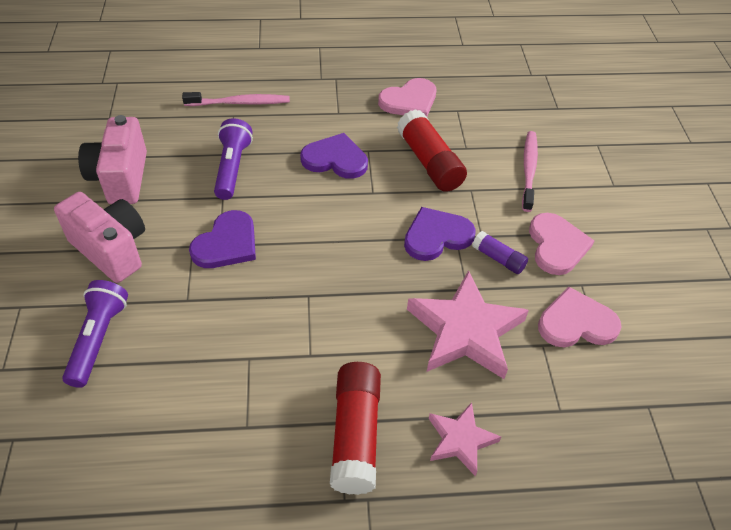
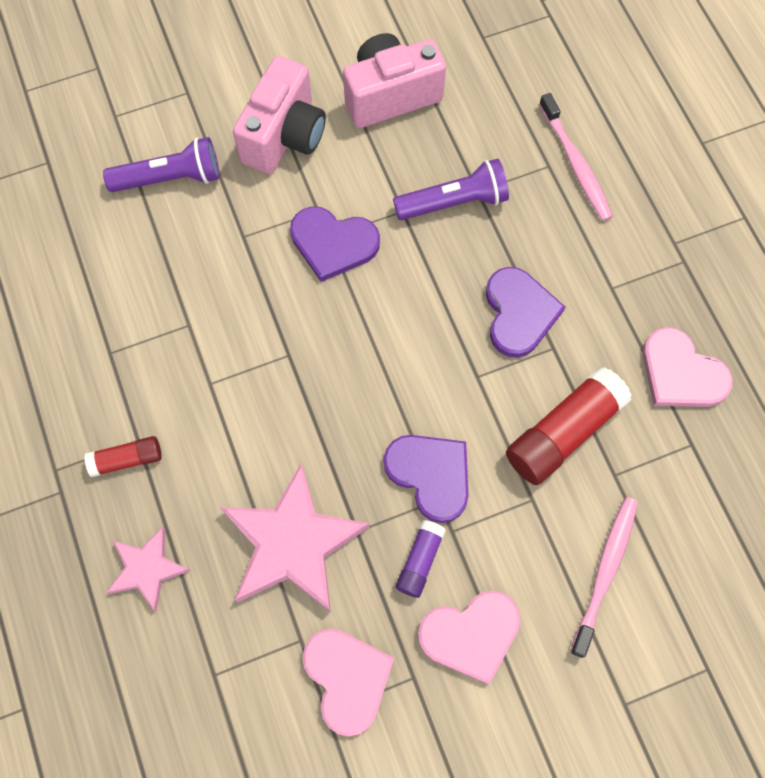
camera: 75 degrees right, 20 degrees up
red glue stick [330,362,381,495] -> red glue stick [85,436,162,477], size x0.54
pink toothbrush [522,131,538,212] -> pink toothbrush turned 60 degrees counterclockwise [570,497,638,658]

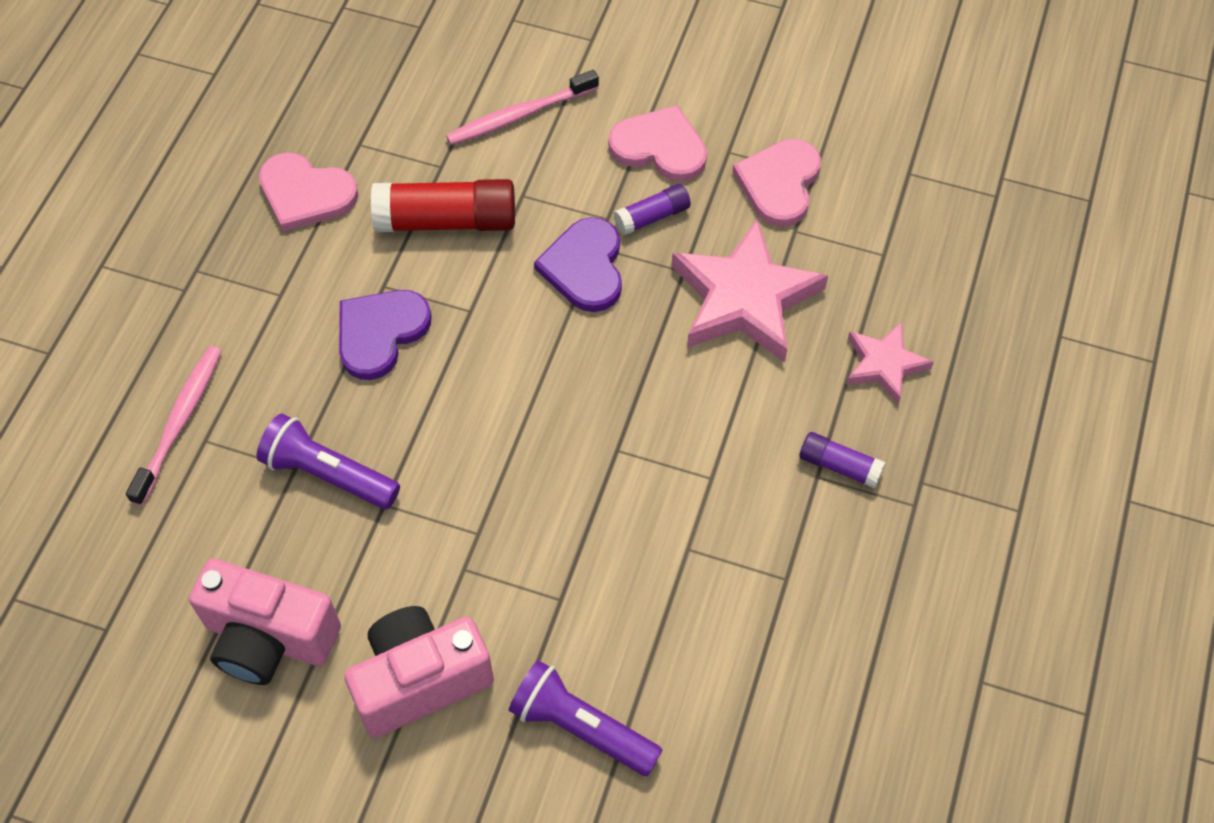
camera: 140 degrees left, 10 degrees down
red glue stick [85,436,162,477] -> purple glue stick [799,432,886,488]
purple heart [290,207,380,282] -> none
pink heart [642,327,733,407] -> pink heart turned 120 degrees clockwise [259,152,358,231]

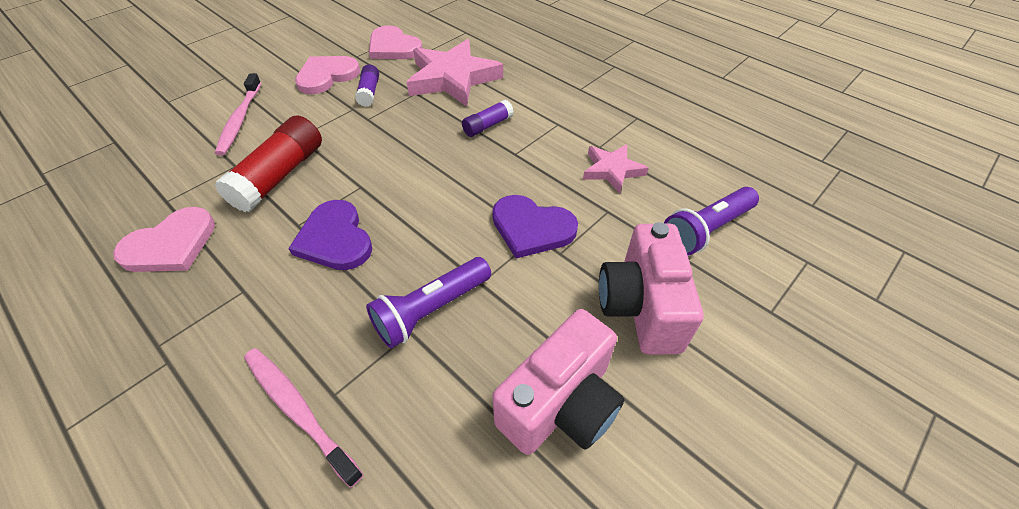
camera: 65 degrees left, 10 degrees down
purple heart [534,217,622,312] -> purple heart moved to [492,195,578,258]
purple glue stick [799,432,886,488] -> purple glue stick moved to [462,100,514,137]
pink star [846,322,934,404] -> pink star moved to [583,144,649,193]

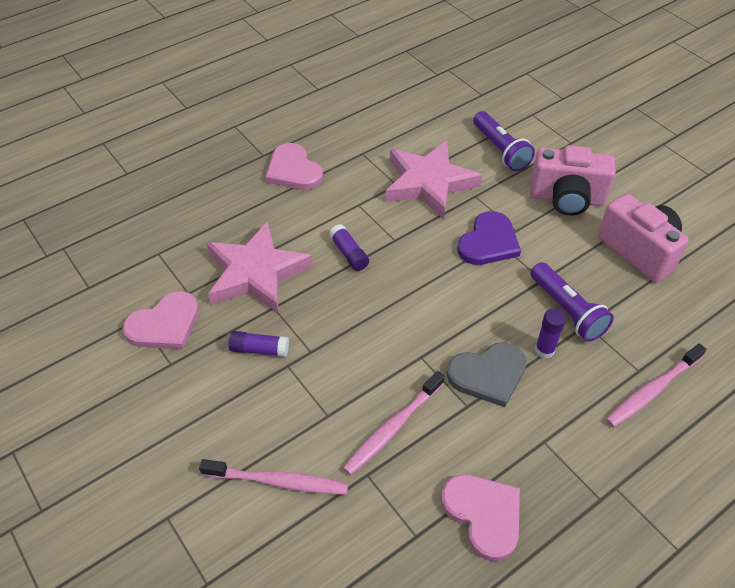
camera: 80 degrees left, 0 degrees up
red glue stick [215,116,322,212] -> pink toothbrush [343,371,445,475]
purple heart [288,200,372,270] -> grey heart [447,342,527,407]
pink heart [295,56,360,94] -> pink heart moved to [265,143,323,190]
pink star [583,144,649,193] -> pink star [385,141,482,219], size x1.81
none -> purple glue stick [535,308,566,359]

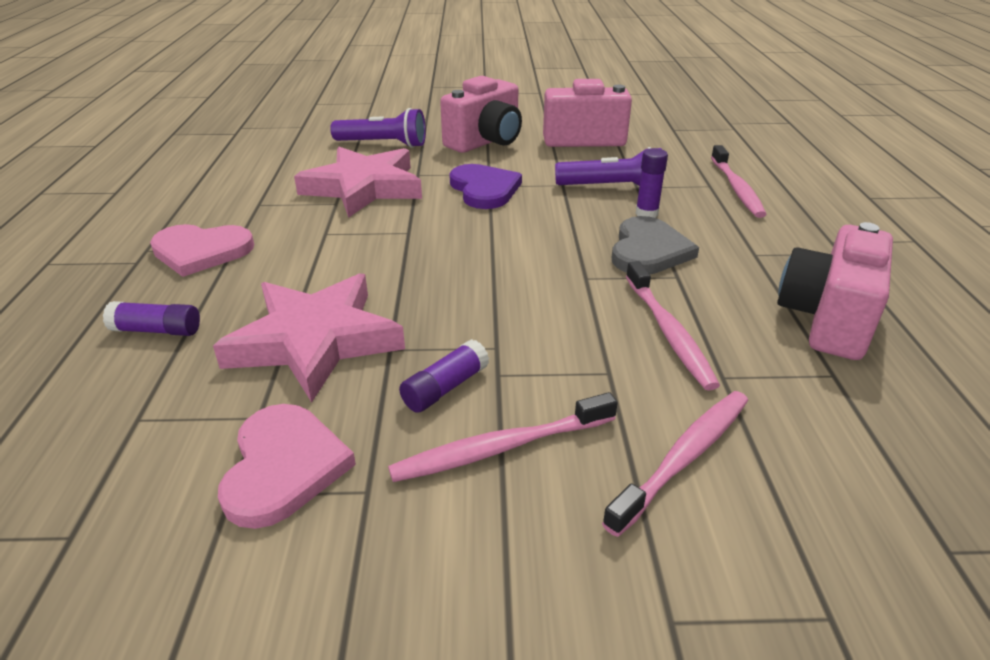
camera: 55 degrees left, 15 degrees down
purple glue stick [329,224,369,271] -> purple glue stick moved to [103,301,200,336]
pink heart [441,474,520,561] -> pink camera [777,222,893,360]
none -> pink toothbrush [388,392,618,482]

